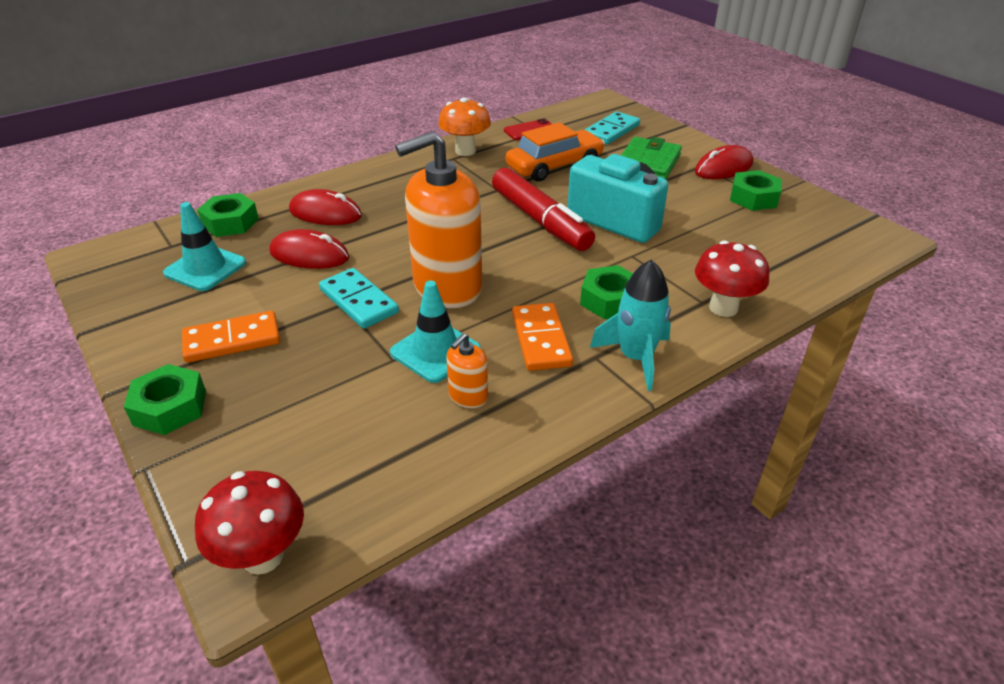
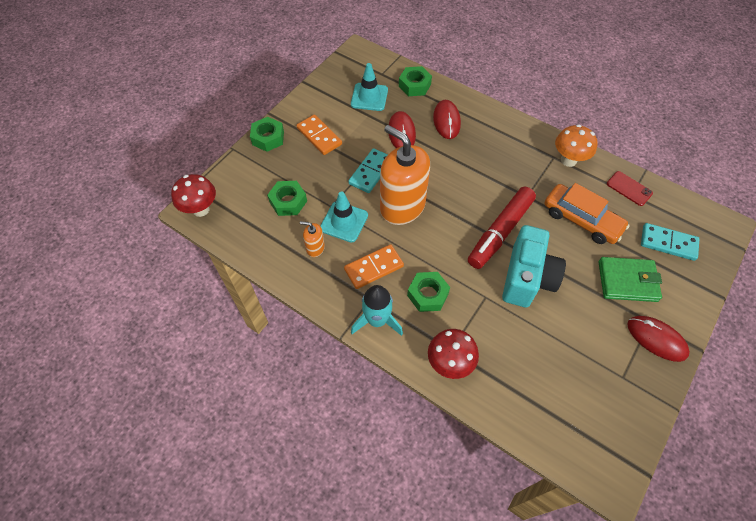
camera: 70 degrees right, 20 degrees up
green nut [730,170,782,211] -> green nut moved to [267,181,307,216]

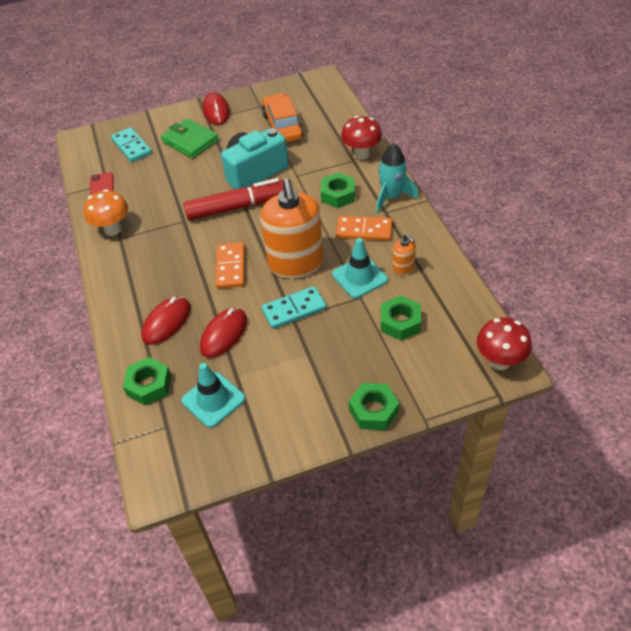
camera: 140 degrees left, 10 degrees down
orange domino [296,115,342,155] -> orange domino moved to [215,242,245,288]
orange car [544,183,630,244] -> orange car moved to [262,93,304,143]

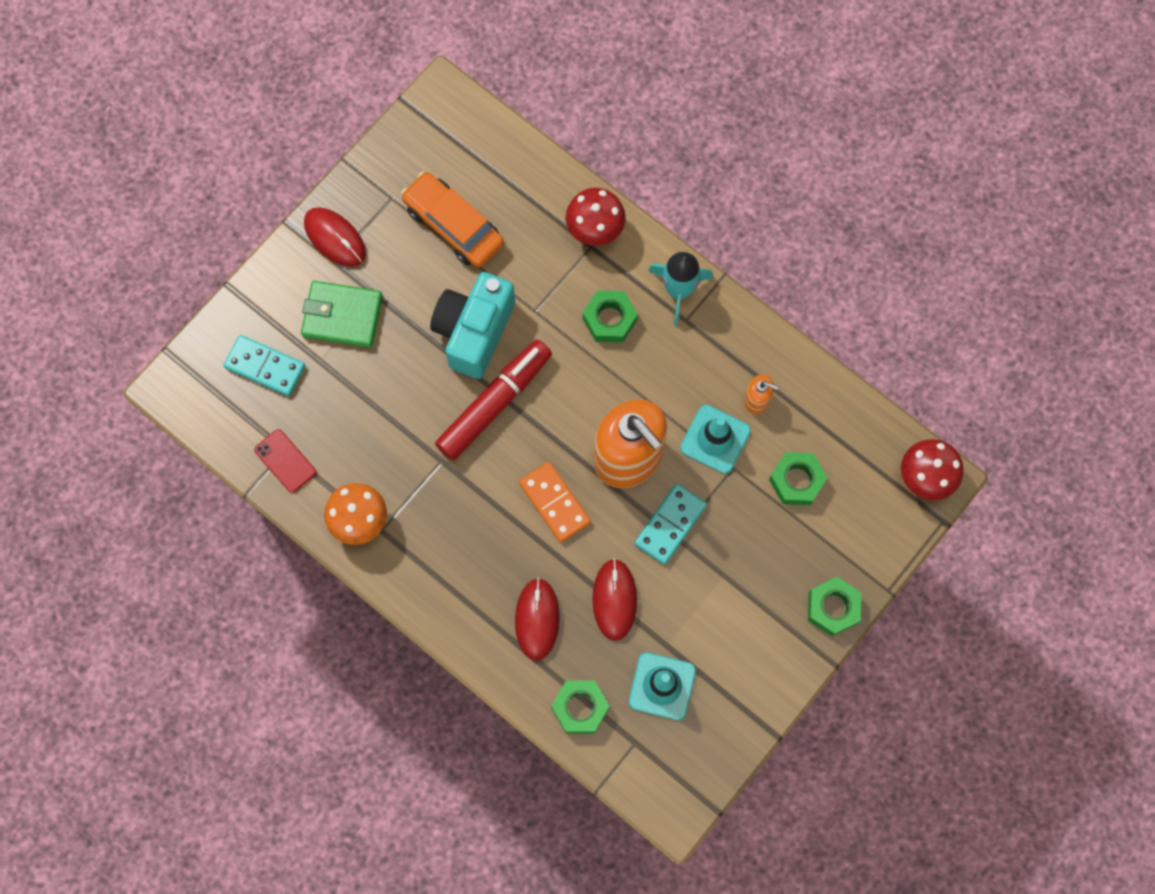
camera: 35 degrees left, 25 degrees up
orange domino [336,216,392,241] -> none

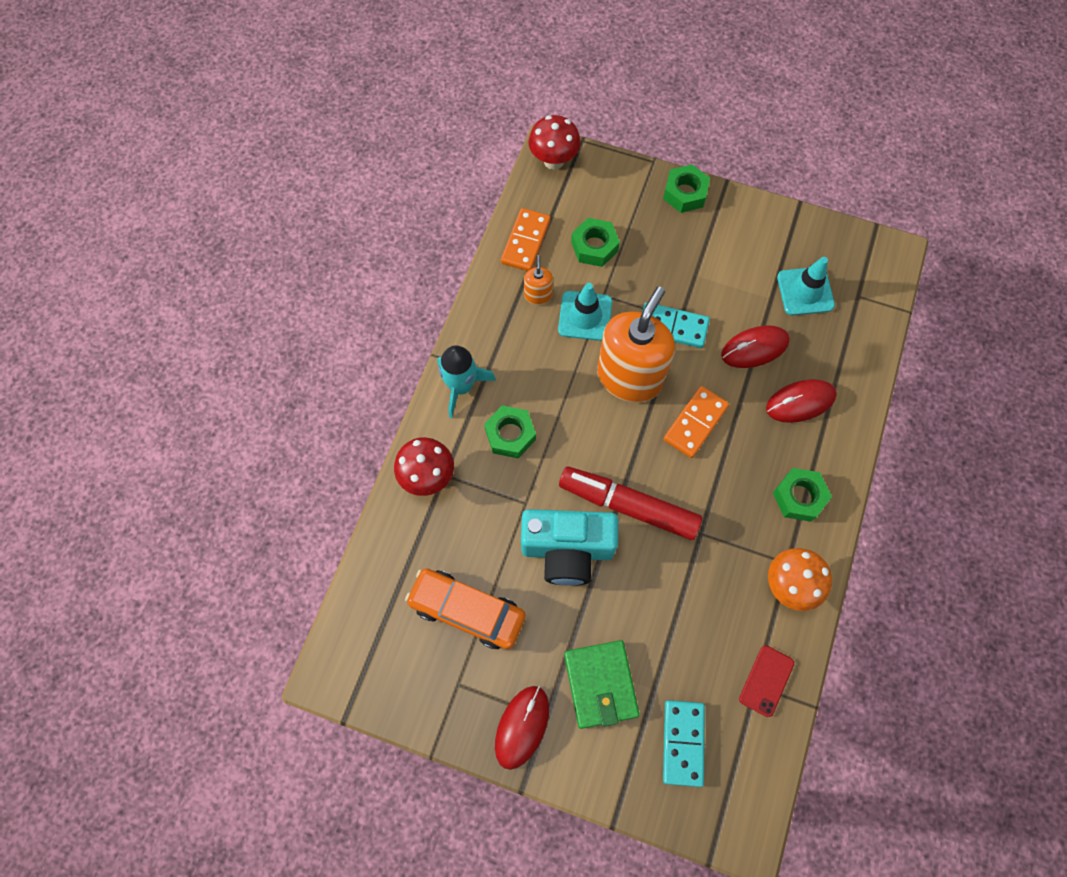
camera: 110 degrees left, 5 degrees down
orange car [401,172,504,268] -> orange car turned 90 degrees clockwise [405,568,526,650]
green nut [551,681,610,733] -> green nut moved to [773,468,832,522]
none -> orange domino [501,208,551,271]

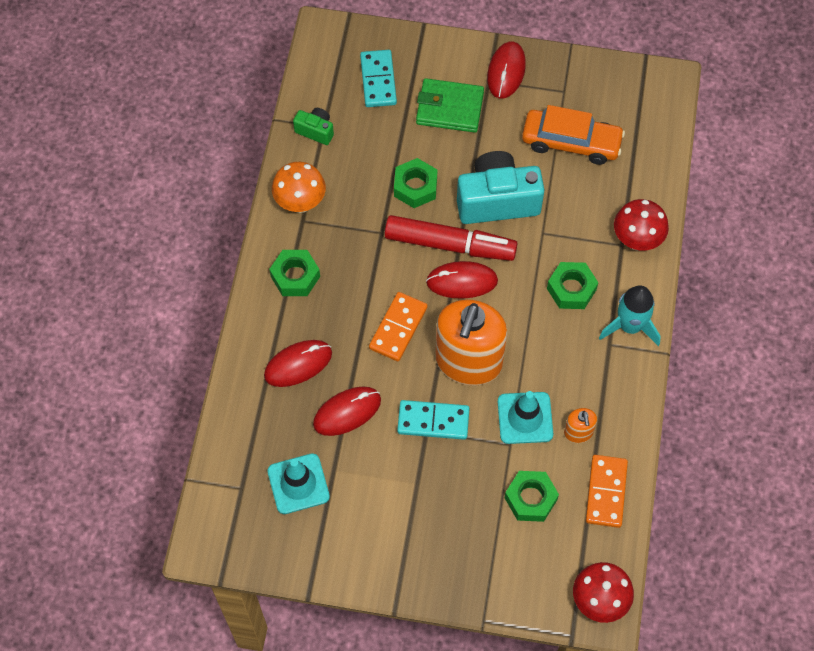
camera: 170 degrees right, 5 degrees down
green wallet [564,640,640,729] -> green wallet turned 60 degrees counterclockwise [416,78,484,133]
green nut [663,164,710,213] -> green nut moved to [394,158,437,208]
red phone [739,645,794,717] -> green camera [293,108,334,145]
none -> red mouse [426,261,498,299]

